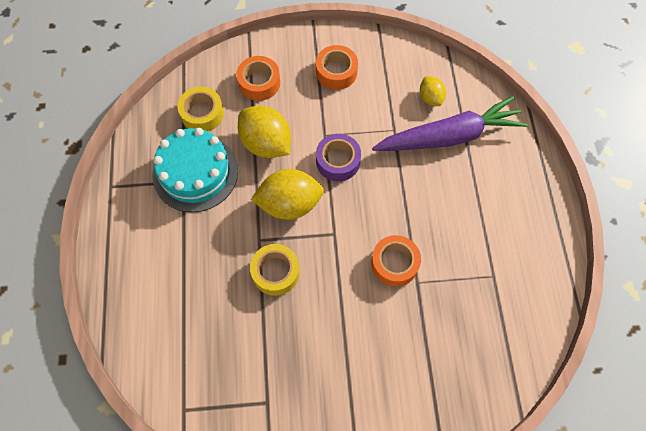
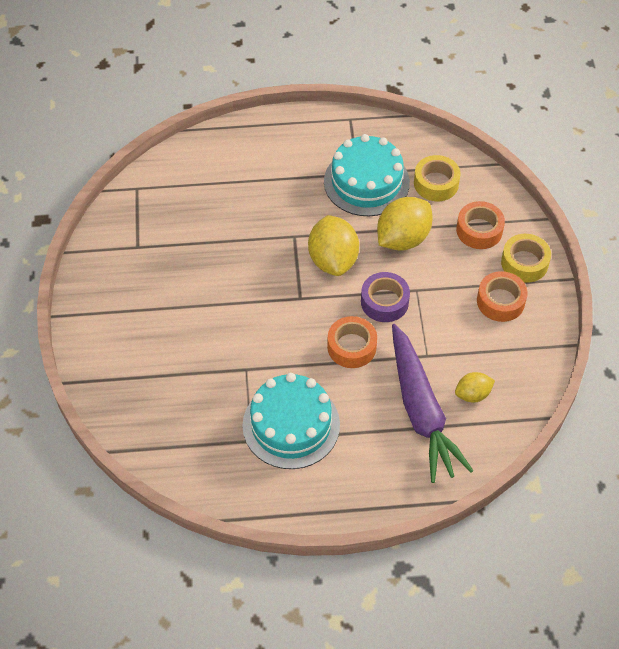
camera: 90 degrees right, 10 degrees down
yellow tape [250,244,300,296] -> yellow tape moved to [501,234,551,283]
orange tape [371,235,421,287] -> orange tape moved to [327,316,377,368]
none -> turquoise cake [242,373,340,469]

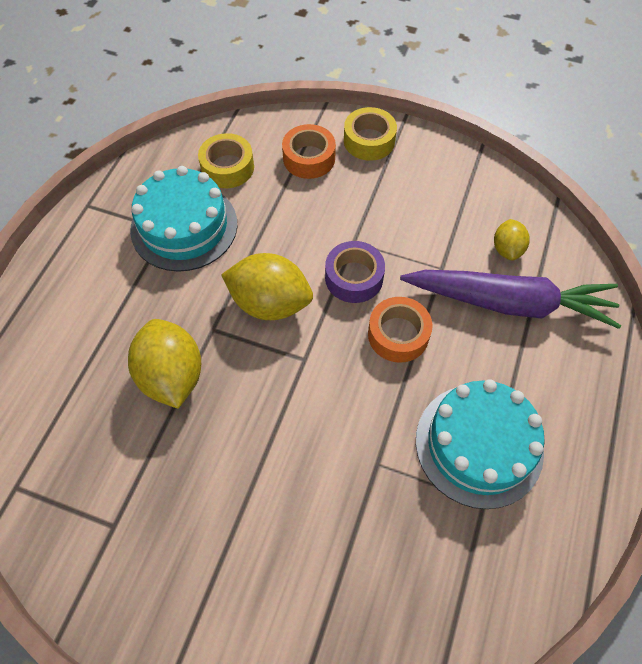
camera: 65 degrees left, 5 degrees up
yellow lemon [377,197,433,250] -> yellow lemon moved to [128,319,201,409]
orange tape [477,271,528,322] -> none

